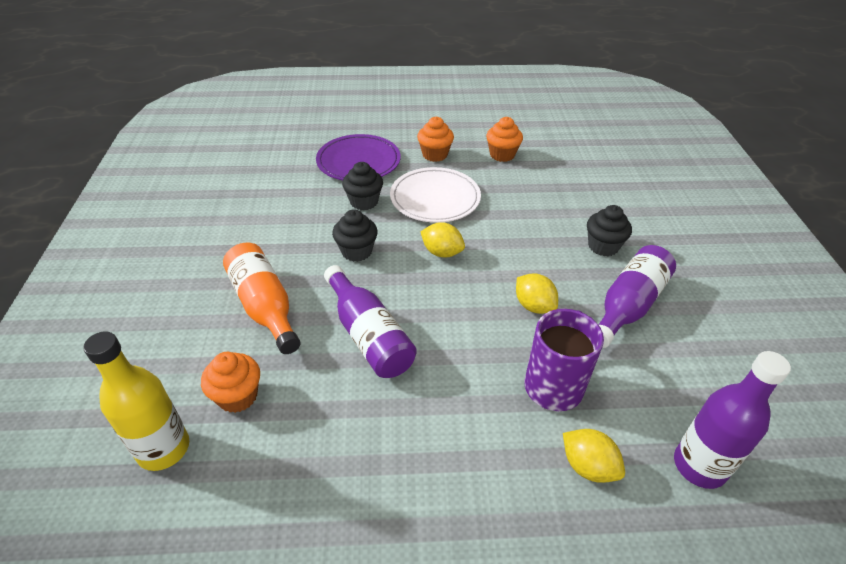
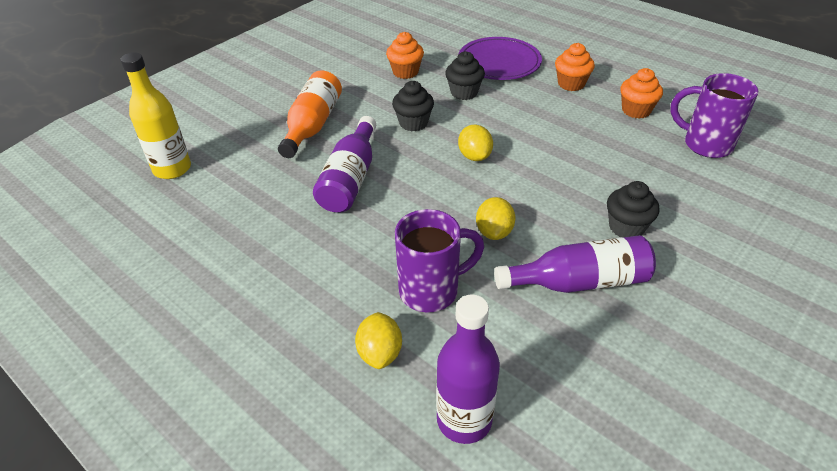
camera: 45 degrees right, 0 degrees up
orange cupcake [201,352,260,413] -> orange cupcake moved to [386,32,424,79]
white plate [390,167,481,223] -> none
none -> purple mug [670,73,758,158]

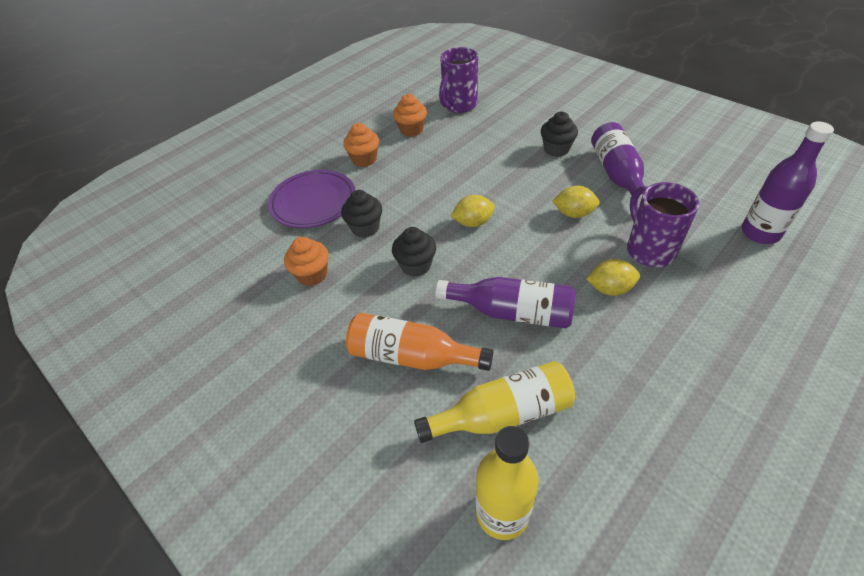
camera: 85 degrees left, 5 degrees up
yellow lemon [355,312,402,369] -> yellow lemon moved to [587,259,640,296]
none -> yellow bottle [414,361,575,443]

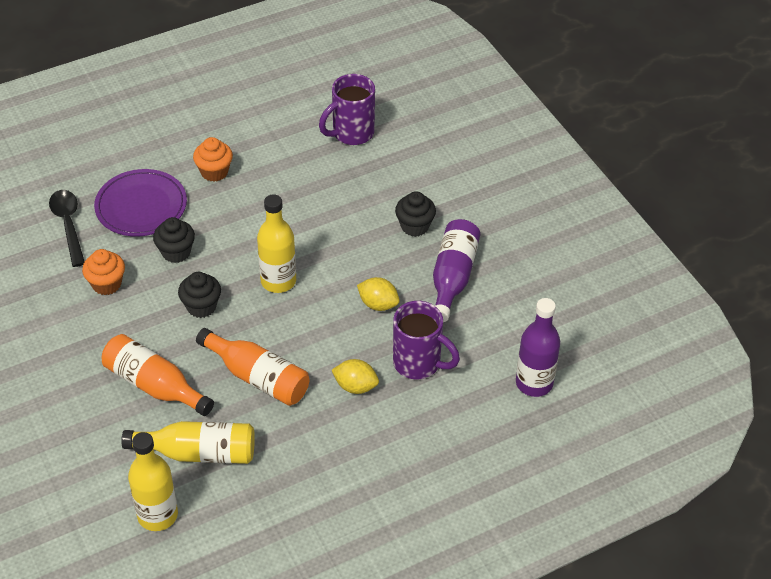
camera: 15 degrees right, 0 degrees up
orange cupcake [393,94,427,137] -> none
purple bottle [435,277,576,329] -> orange bottle [196,328,309,406]
yellow lemon [451,195,495,227] -> yellow bottle [257,194,296,293]
purple mug [627,182,699,267] -> purple mug turned 120 degrees clockwise [393,301,460,379]
none -> black spoon [49,190,85,267]

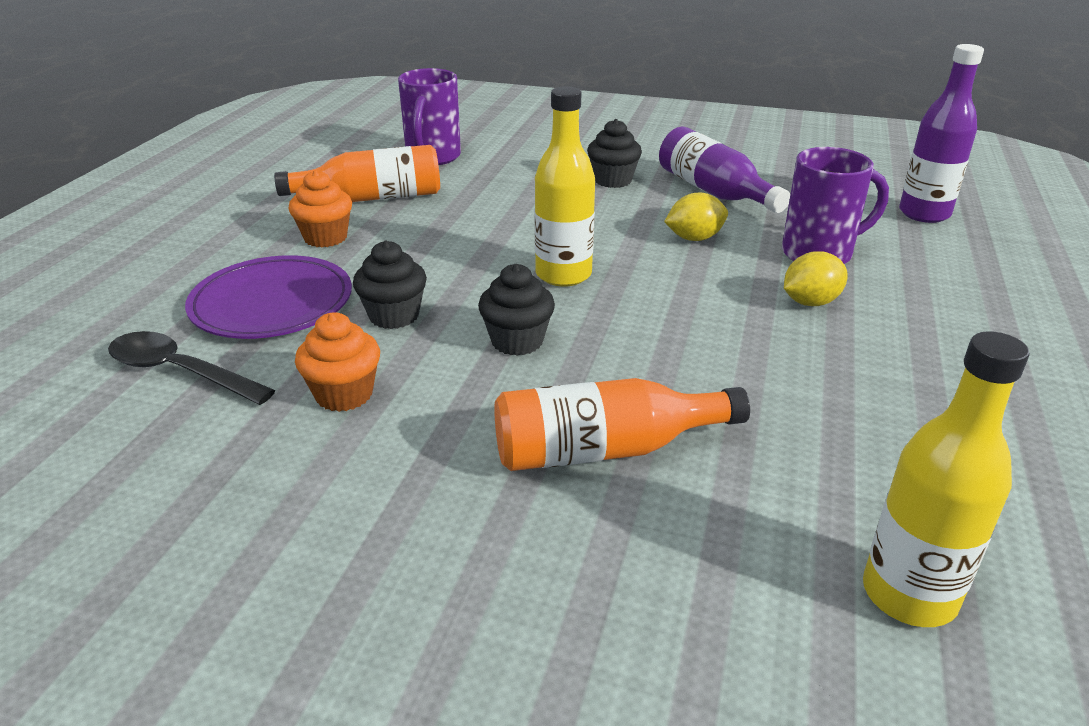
camera: 45 degrees left, 15 degrees down
yellow bottle [121,421,255,464] -> none
orange bottle [196,328,309,406] -> orange bottle moved to [274,145,440,202]

